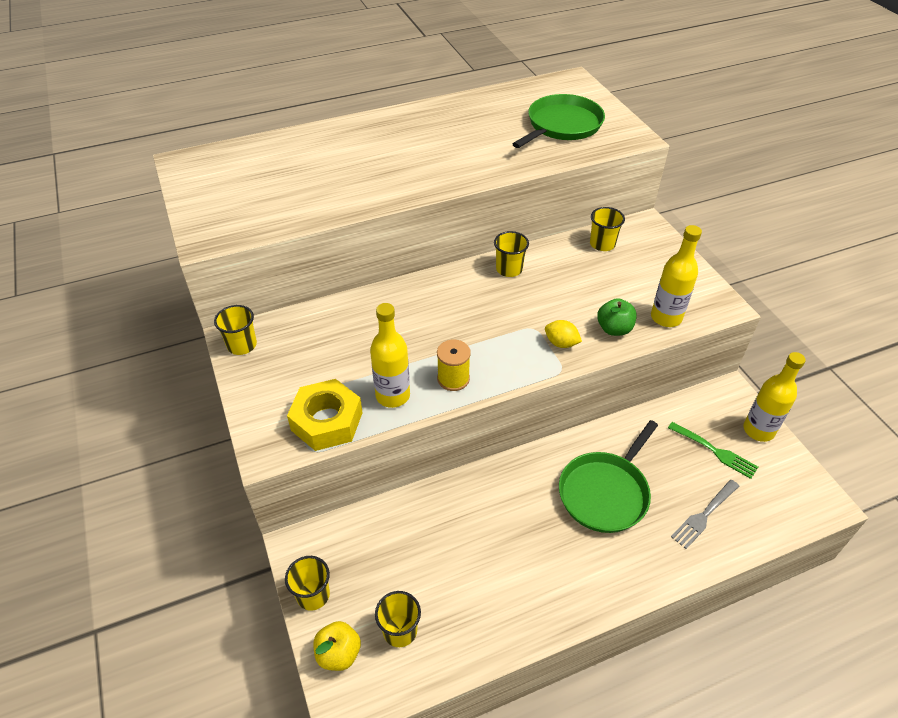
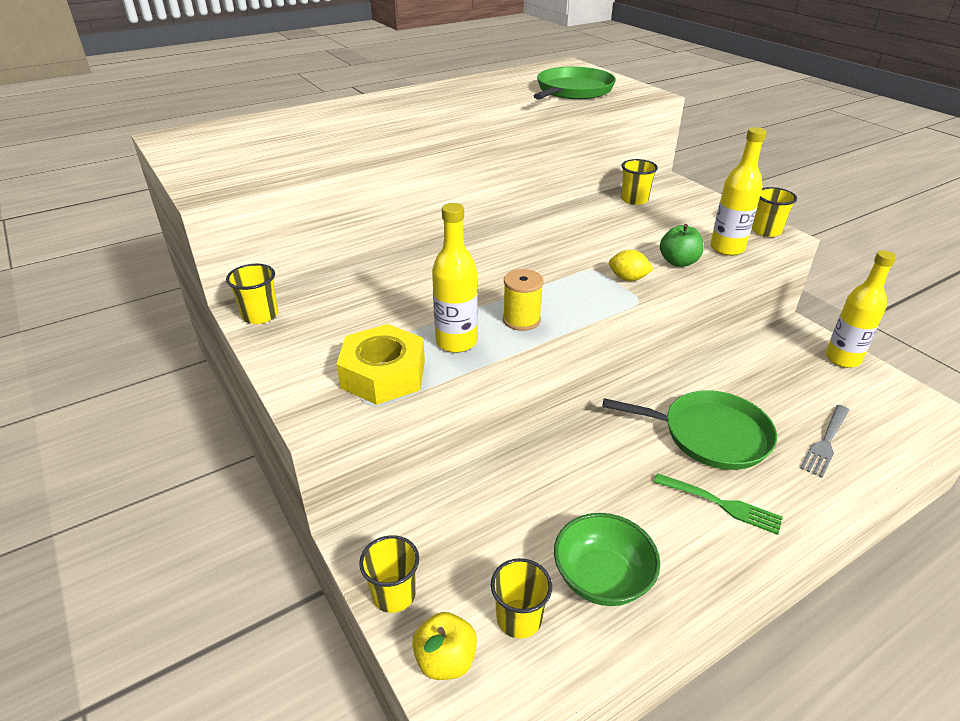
camera: 10 degrees left, 10 degrees down
yellow cup [494,231,529,277] -> yellow cup moved to [752,187,797,237]
green pan [559,420,658,533] -> green pan turned 105 degrees counterclockwise [602,390,777,470]
green fork [668,422,758,479] -> green fork moved to [654,473,783,535]
none -> green bowl [554,513,660,606]

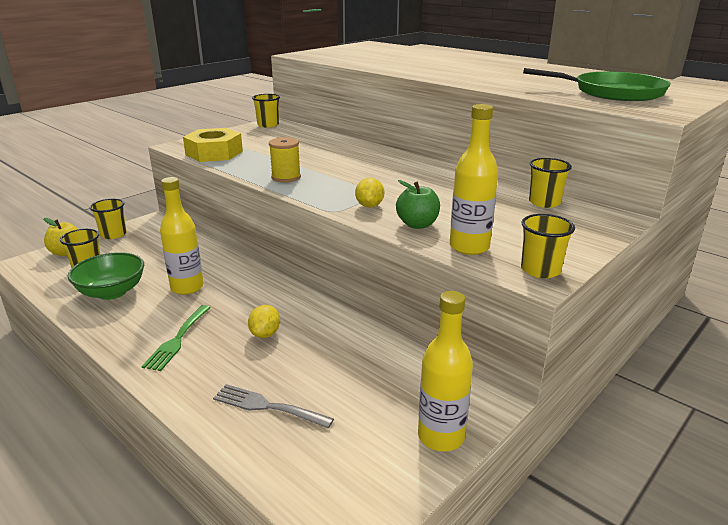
camera: 75 degrees right, 10 degrees down
yellow bottle [432,203,478,353] -> yellow bottle moved to [160,177,204,295]
green pan [602,390,777,470] -> yellow lemon [248,305,280,338]

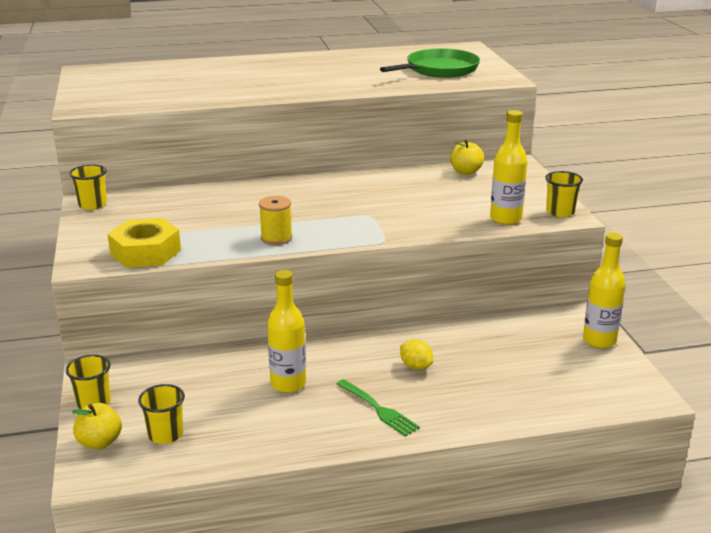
camera: 55 degrees left, 0 degrees up
green bowl [68,252,144,300] -> none
grey fork [213,384,334,429] -> none
yellow lemon [355,178,384,208] -> none
green apple [396,180,440,229] -> none
yellow cup [529,158,572,208] -> yellow apple [450,139,484,175]

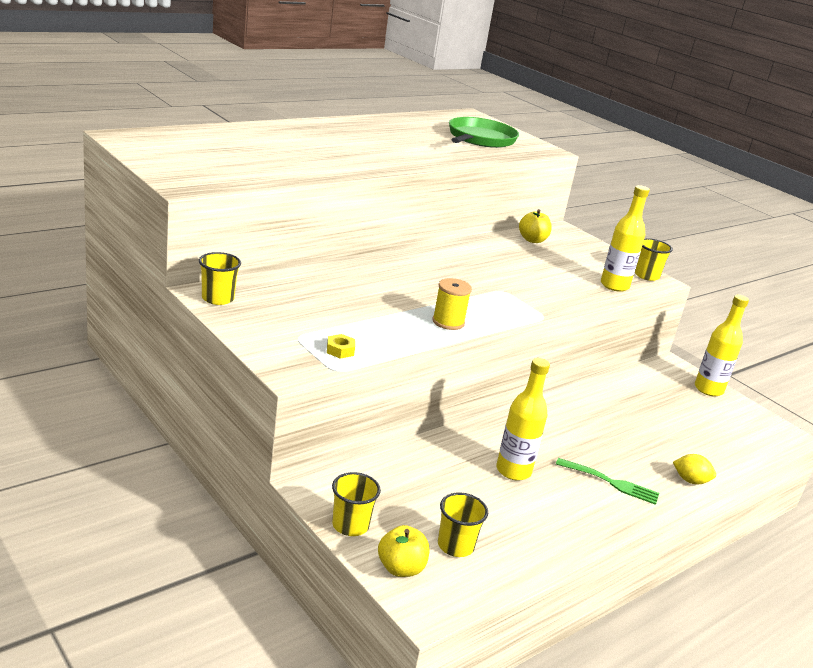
camera: 30 degrees left, 0 degrees up
yellow nut [107,218,181,268] -> yellow nut [327,334,355,359], size x0.41
yellow lemon [400,339,433,370] -> yellow lemon moved to [673,454,716,484]

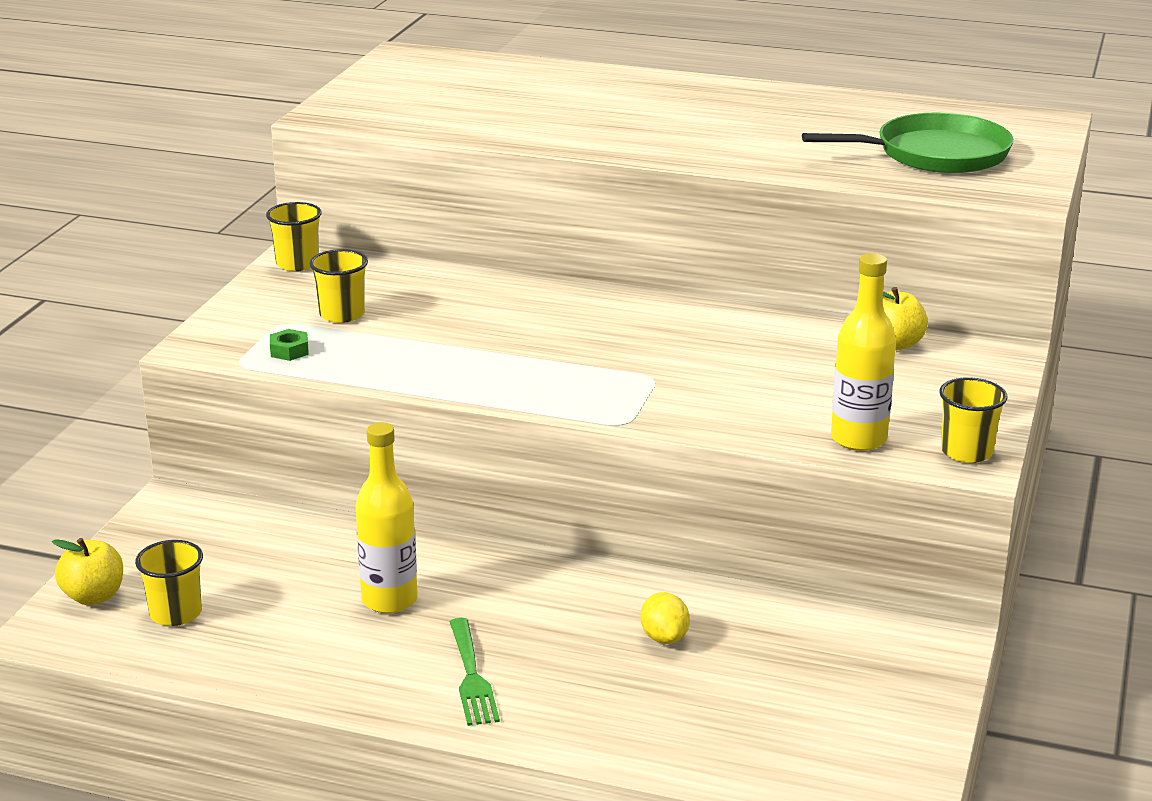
camera: 60 degrees right, 0 degrees up
yellow nut [327,334,355,359] -> green nut [270,329,309,361]
yellow cup [332,472,381,536] -> yellow cup moved to [309,249,368,323]
yellow spool [432,278,472,330] -> none
yellow lemon [673,454,716,484] -> yellow lemon moved to [640,592,690,644]
yellow bottle [695,295,749,396] -> none

